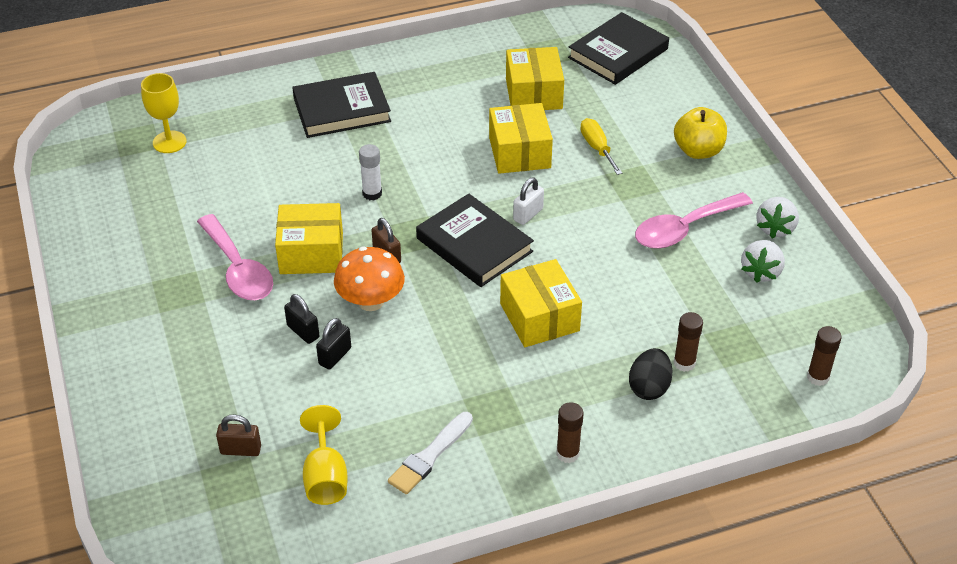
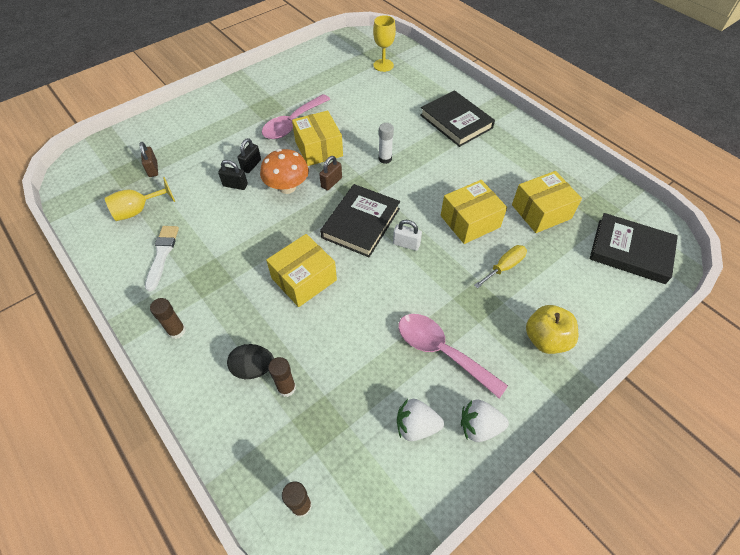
camera: 70 degrees right, 10 degrees up
white brush [388,412,473,494] -> white brush turned 75 degrees clockwise [145,226,179,291]

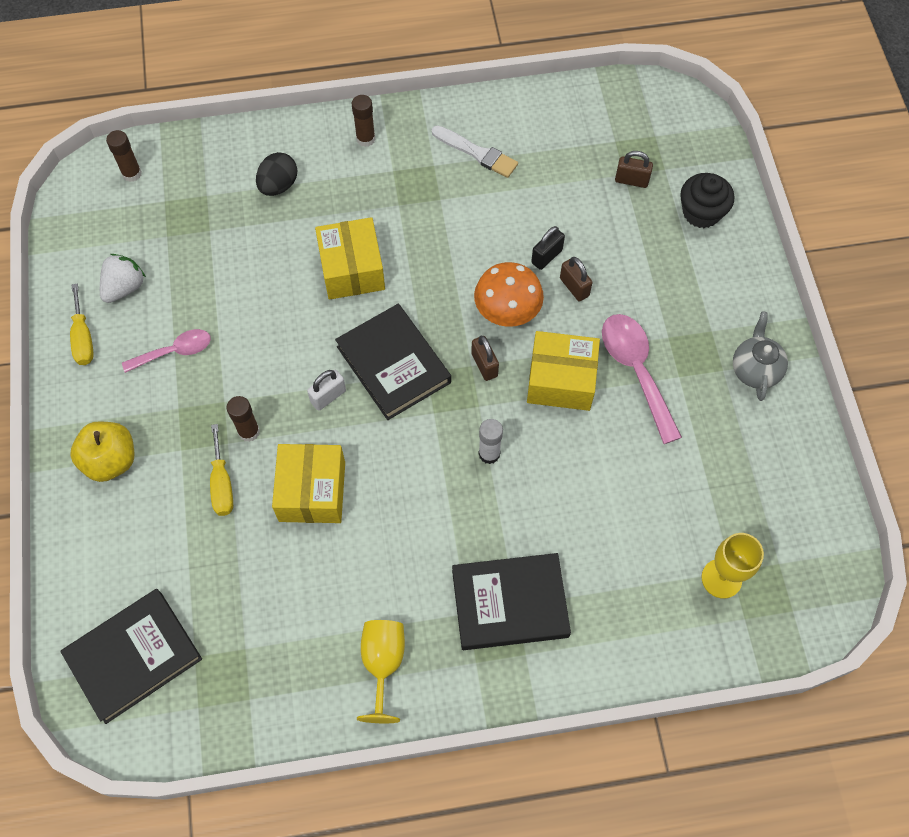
camera: 120 degrees right, 10 degrees up
yellow goblet [105,177,175,221] -> yellow goblet moved to [357,620,405,723]
black padlock [238,138,261,173] -> brown padlock [560,257,593,301]
brown glue stick [268,357,296,397] -> brown glue stick moved to [227,396,260,442]
pink spoon [398,314,508,398] -> pink spoon [122,329,211,373], size x0.63
white strawberry [461,399,509,442] -> yellow screwdriver [70,283,94,365]
yellow box [512,171,582,233] -> none
none -> black cupcake [680,173,734,228]
none -> grey teapot [733,311,788,401]

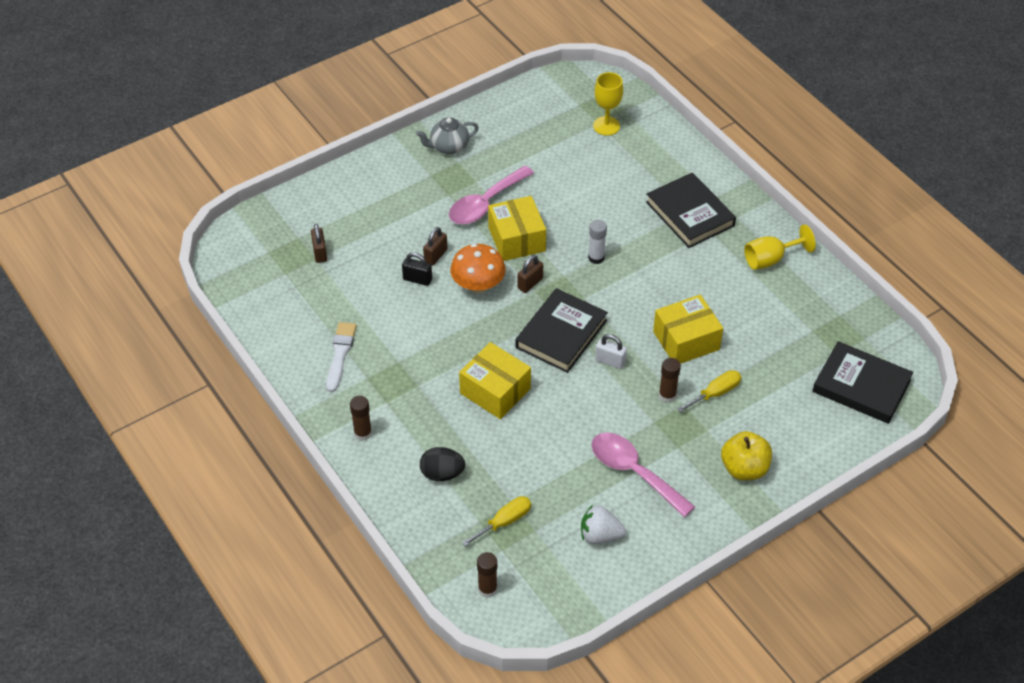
camera: 115 degrees left, 15 degrees down
yellow screwdriver [70,283,94,365] -> yellow screwdriver moved to [462,496,531,547]
pink spoon [122,329,211,373] -> pink spoon [592,433,695,517], size x1.58
yellow box [315,217,385,300] -> yellow box turned 75 degrees clockwise [459,342,531,419]
black cupcake [680,173,734,228] -> none

